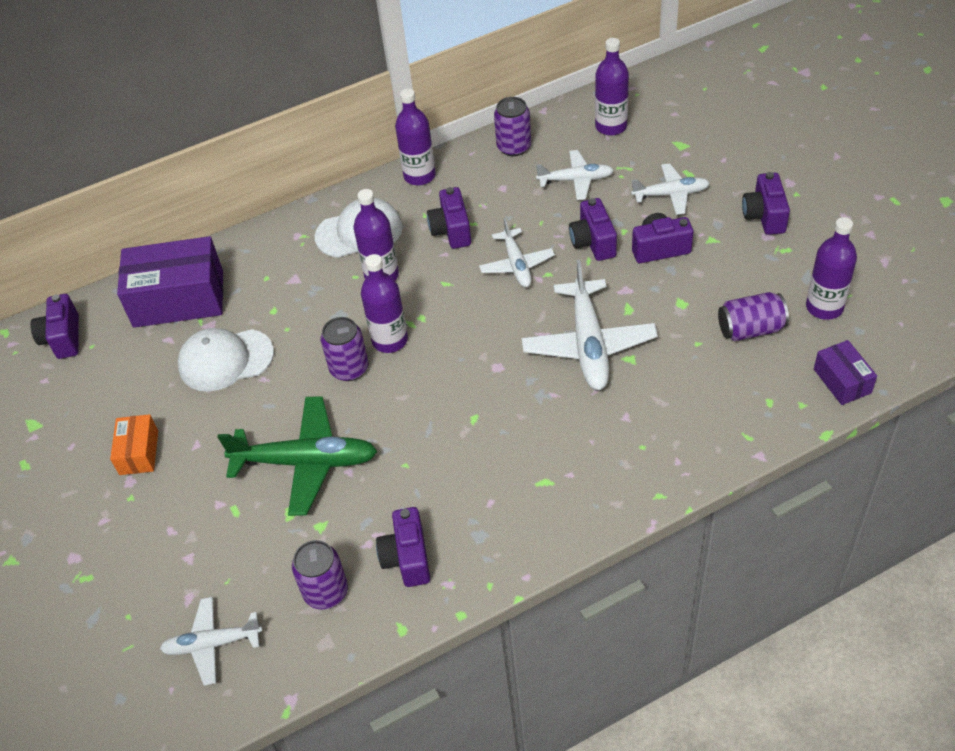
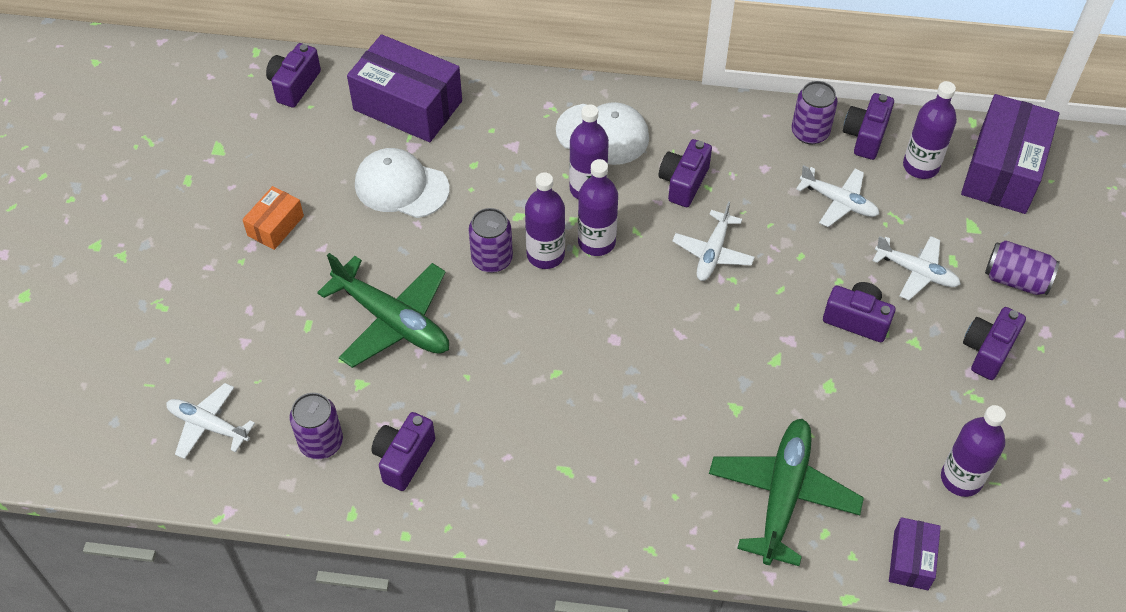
camera: 30 degrees right, 5 degrees up
purple bottle [395,89,436,186] -> purple bottle moved to [578,159,618,256]
white plane [522,260,658,390] -> none
purple camera [569,198,617,261] -> purple camera moved to [843,93,894,160]
purple can [718,292,789,341] -> purple can moved to [985,240,1060,295]
none -> green plane [709,419,864,566]
none -> purple box [961,94,1060,214]

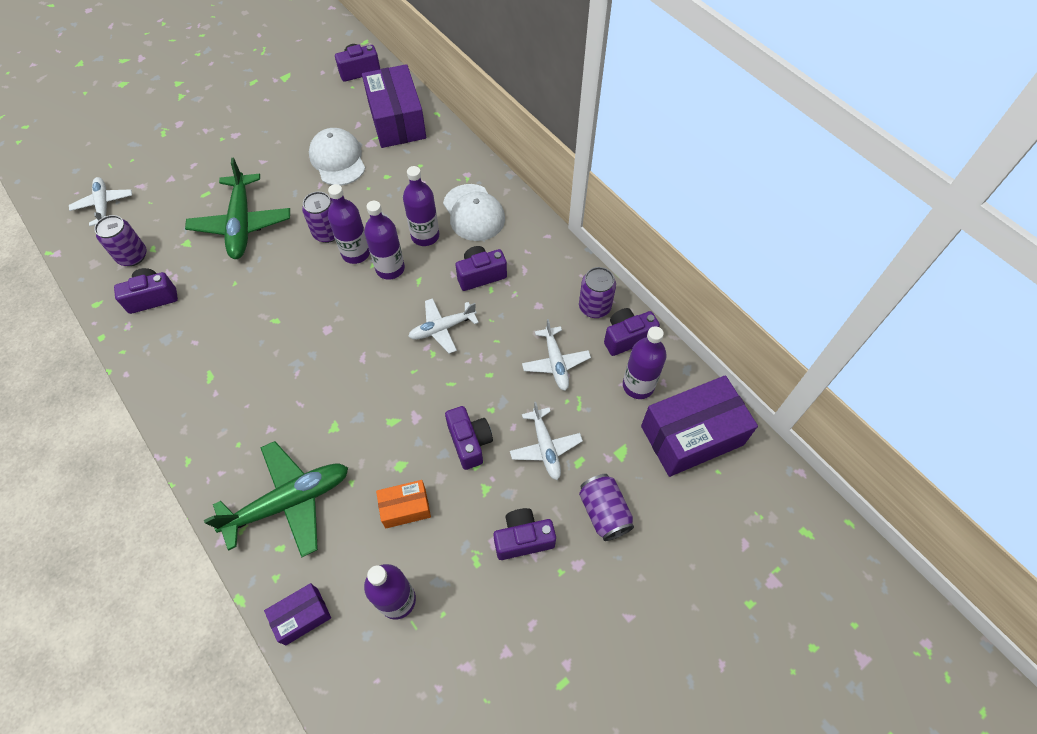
camera: 45 degrees right, 5 degrees up
orange box [242,186,304,250] -> orange box moved to [376,480,431,528]

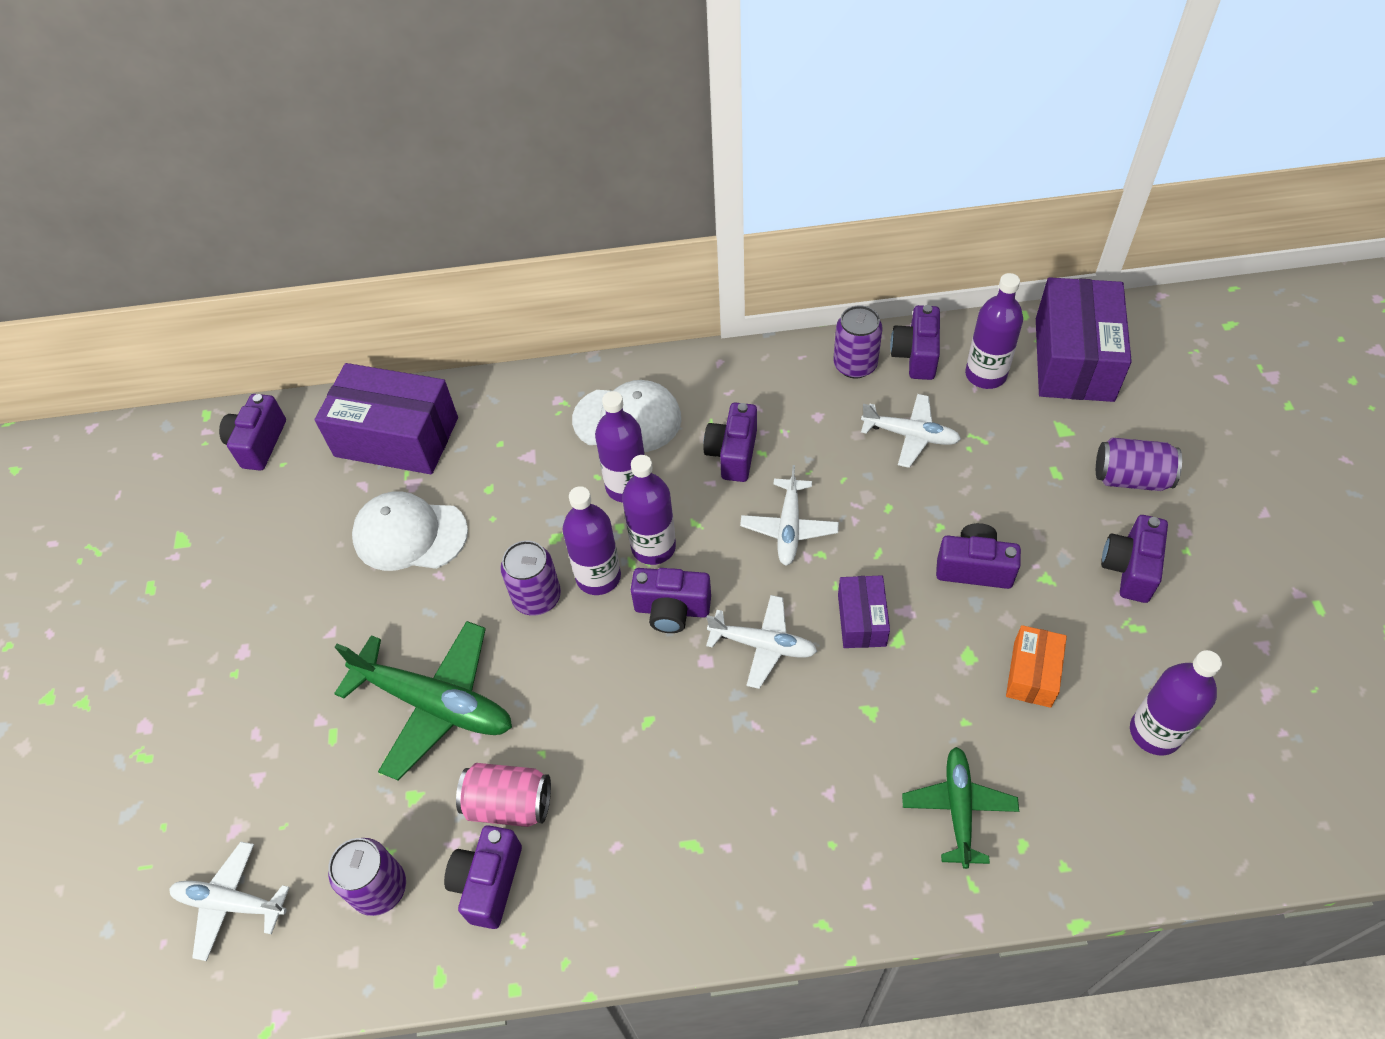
camera: 55 degrees left, 5 degrees down
green plane [204,441,348,557] -> green plane [902,747,1019,869], size x0.60
purple box [264,583,331,645] -> purple box moved to [838,575,890,648]
white plane [510,402,583,480] -> white plane moved to [706,595,817,689]
none -> pink can [456,763,551,827]
none -> purple camera [631,568,711,633]

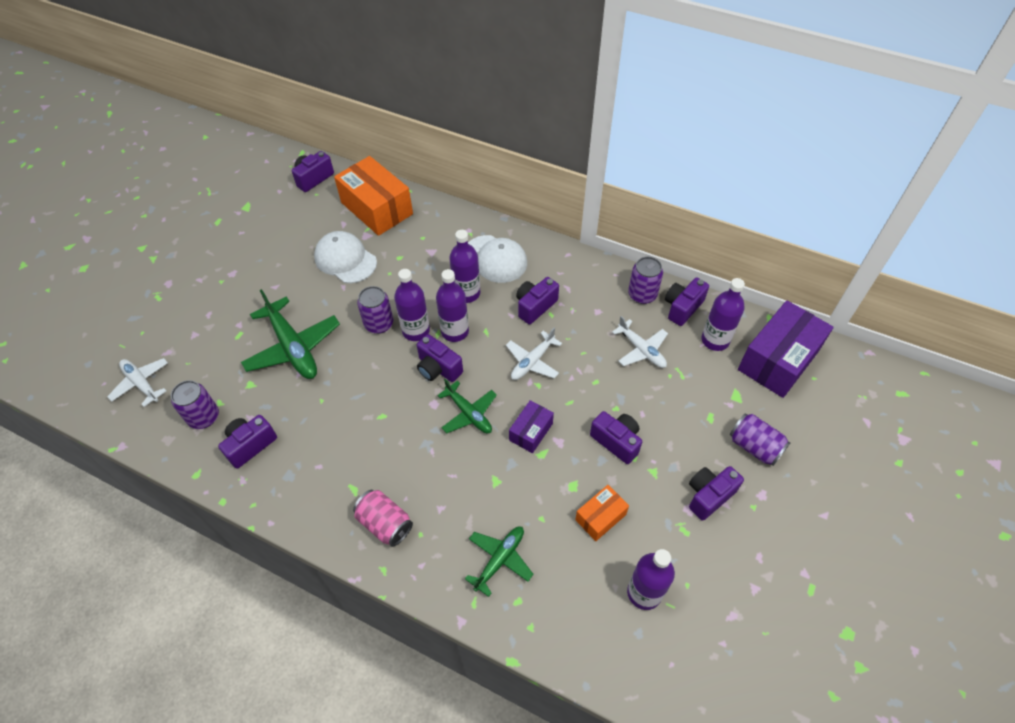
camera: 30 degrees right, 0 degrees up
purple box [315,363,458,474] -> orange box [334,156,413,236]
pink can [456,763,551,827] -> pink can moved to [353,490,413,547]
white plane [706,595,817,689] -> green plane [437,379,497,433]

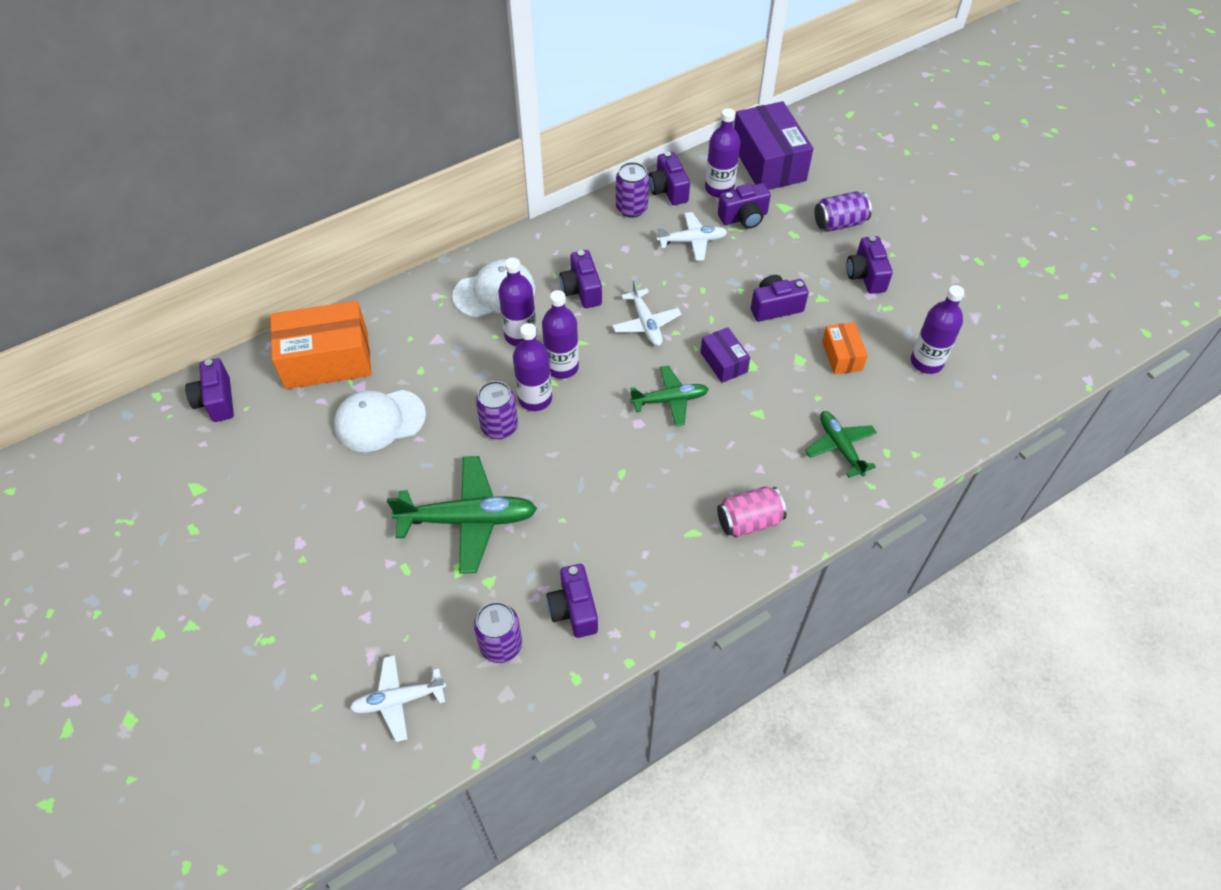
camera: 60 degrees left, 0 degrees up
purple camera [417,334,463,382] -> purple camera moved to [718,183,771,229]

